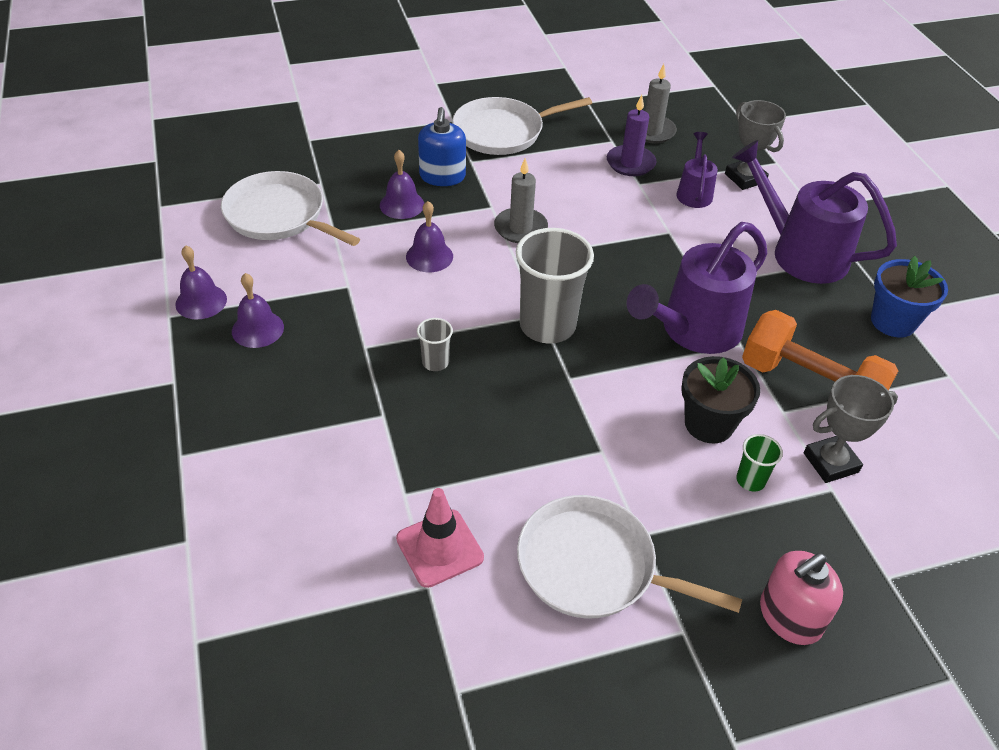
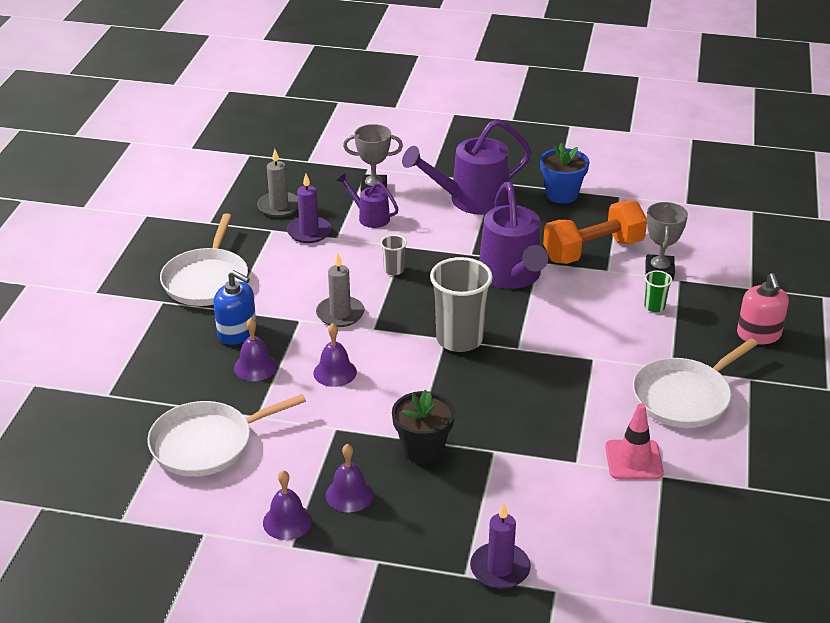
camera: 60 degrees left, 10 degrees down
grey cup [417,318,453,371] -> grey cup moved to [381,235,407,275]
black flower pot [681,356,760,444] -> black flower pot moved to [392,390,455,464]
none -> purple candle [470,503,531,589]

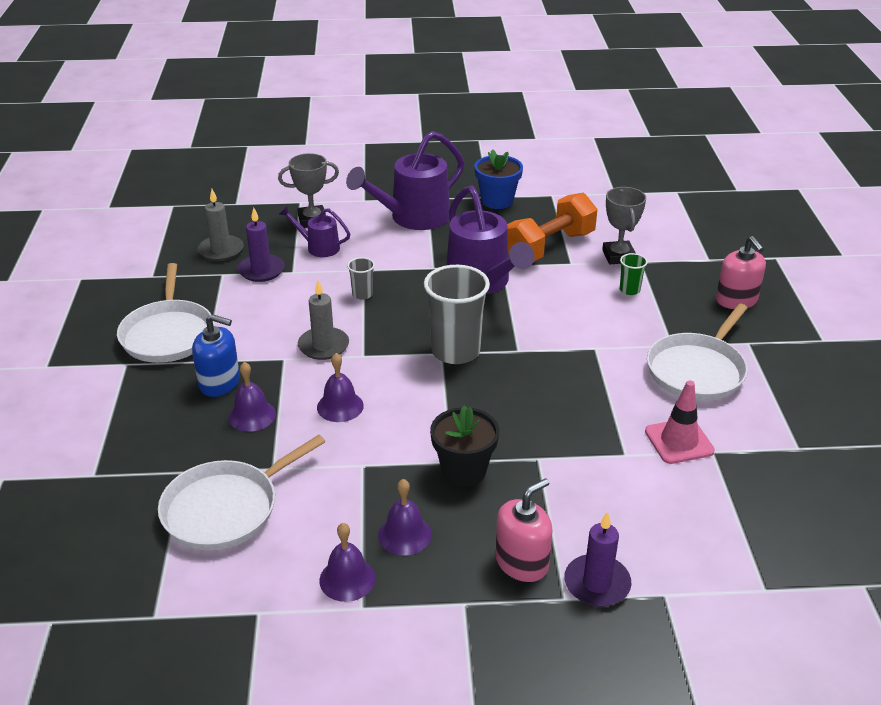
camera: 15 degrees left, 0 degrees up
none -> pink soap dispenser [495,478,553,582]

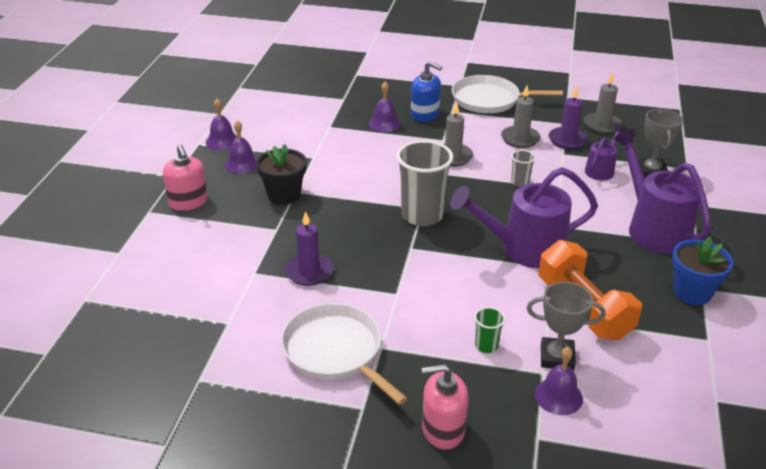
camera: 105 degrees right, 0 degrees up
white pan [158,435,326,550] -> none
blue soap dispenser [192,314,240,397] -> blue soap dispenser turned 90 degrees counterclockwise [411,61,442,122]
purple bell [317,353,364,422] -> purple bell moved to [534,347,583,415]
purple candle [564,512,631,607] -> purple candle moved to [285,211,333,286]
pink traffic cone [645,381,715,464] -> none
none -> grey candle [501,85,541,148]

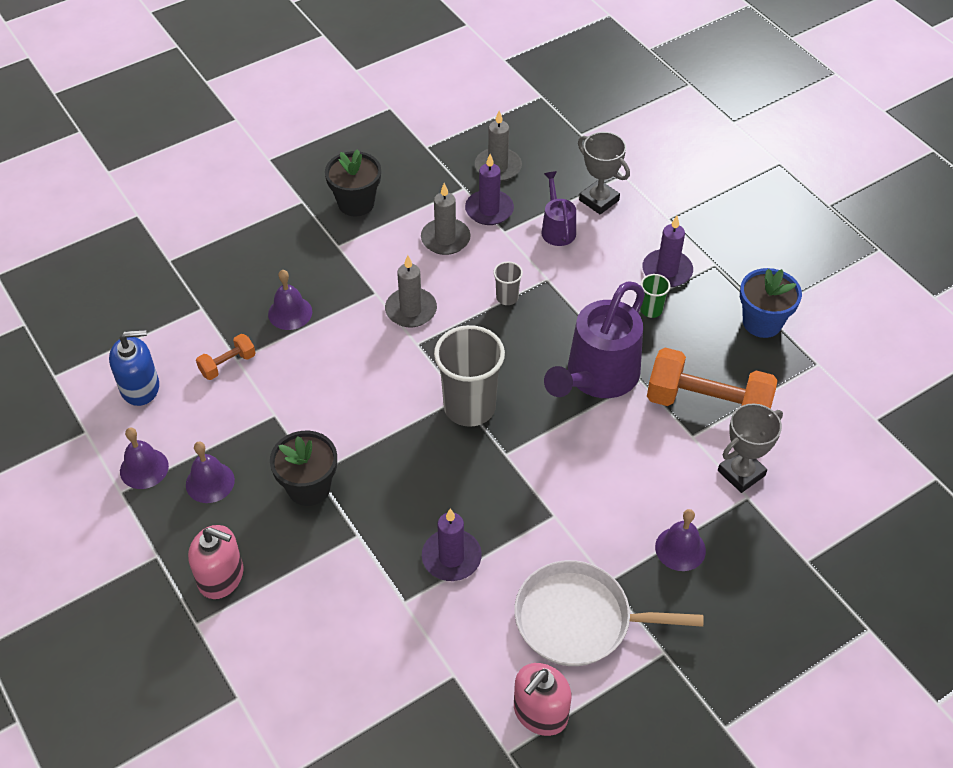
camera: 45 degrees left, 15 degrees up
blue soap dispenser [411,61,442,122] -> blue soap dispenser moved to [109,330,159,406]
pink soap dispenser [422,364,469,450] -> pink soap dispenser moved to [514,663,571,736]
white pan [452,75,563,113] -> black flower pot [325,149,381,216]
green cup [474,307,505,353] -> green cup moved to [640,274,670,318]
purple bell [534,347,583,415] -> purple bell moved to [655,509,706,571]
purple watering can [613,130,711,254] -> purple candle [642,216,693,287]
none -> orange dumbbell [196,334,256,380]

